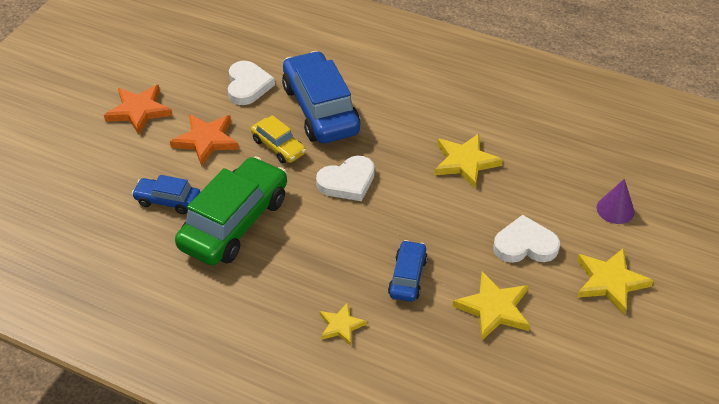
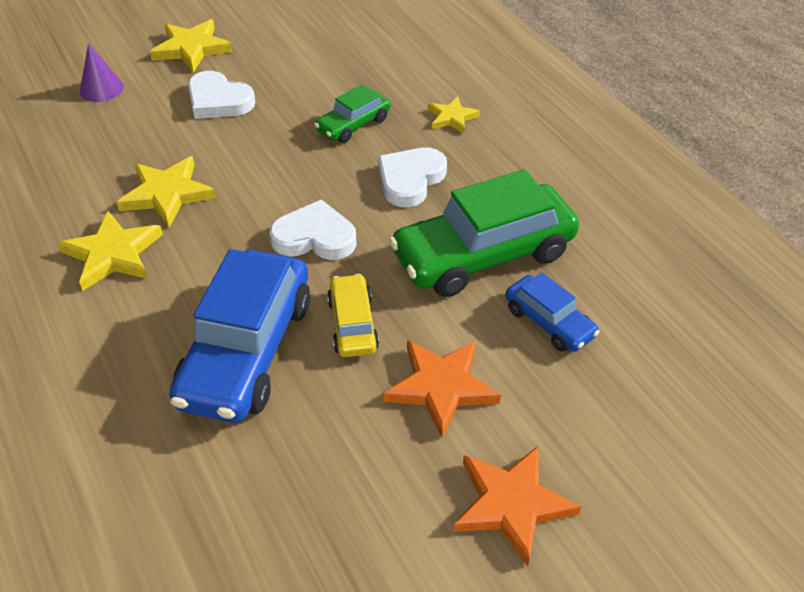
camera: 145 degrees left, 0 degrees up
white heart [228,61,275,105] -> white heart moved to [378,147,447,207]
blue car [388,240,428,302] -> green car [314,84,390,143]
yellow star [453,272,530,340] -> yellow star moved to [58,211,163,291]

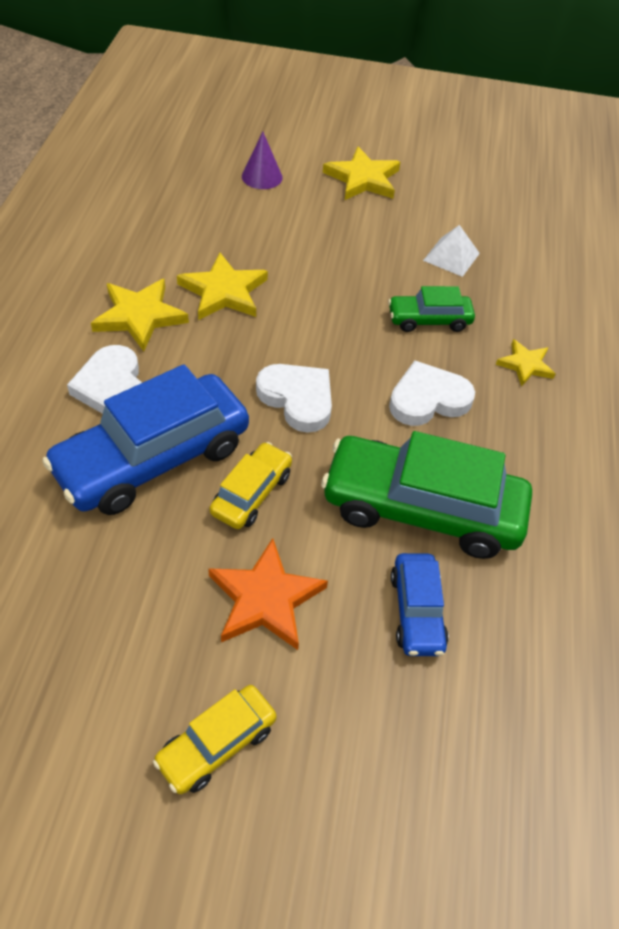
camera: 35 degrees right, 5 degrees up
white heart [188,71,255,119] -> white heart moved to [67,345,142,414]
orange star [453,446,581,566] -> yellow car [153,685,277,794]
none -> white pyramid [423,225,480,277]

